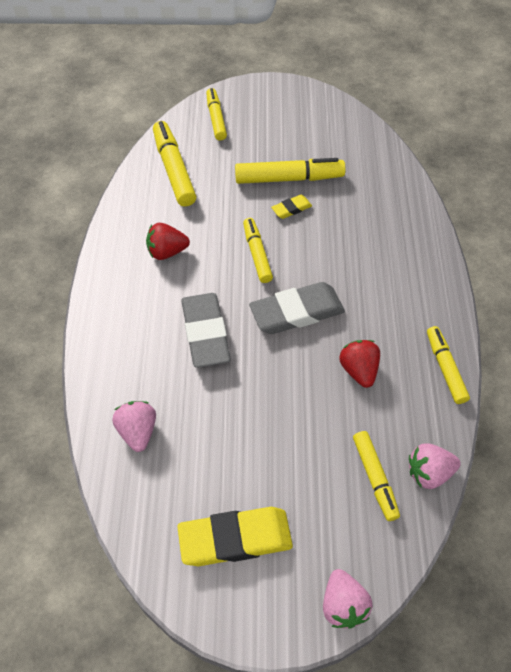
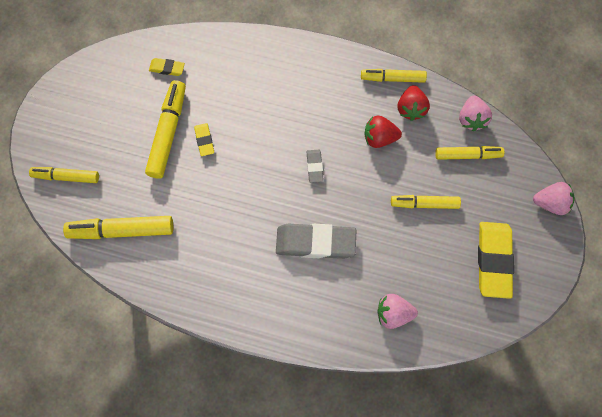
camera: 75 degrees left, 15 degrees up
red strawberry [146,223,190,260] -> red strawberry moved to [398,85,430,121]
yellow marker [243,218,273,283] -> yellow marker moved to [391,195,461,209]
grey eraser [249,282,345,334] -> grey eraser [307,150,324,183], size x0.48
none -> yellow eraser [149,58,185,76]

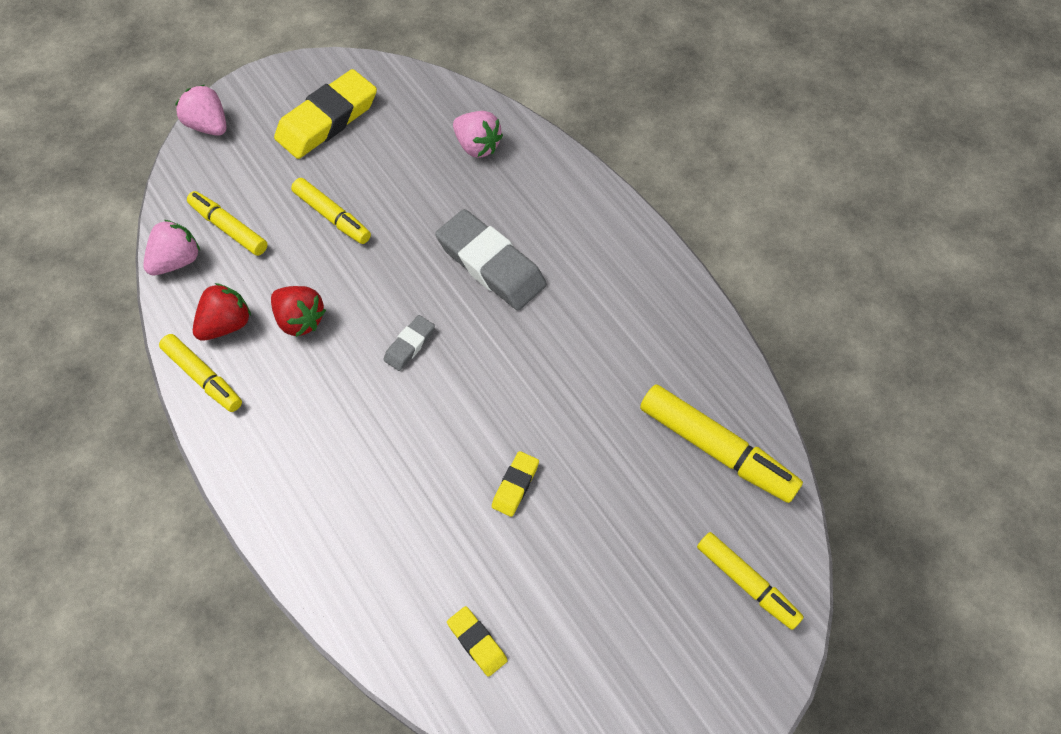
camera: 140 degrees left, 10 degrees down
yellow marker [145,80,186,179] -> none

